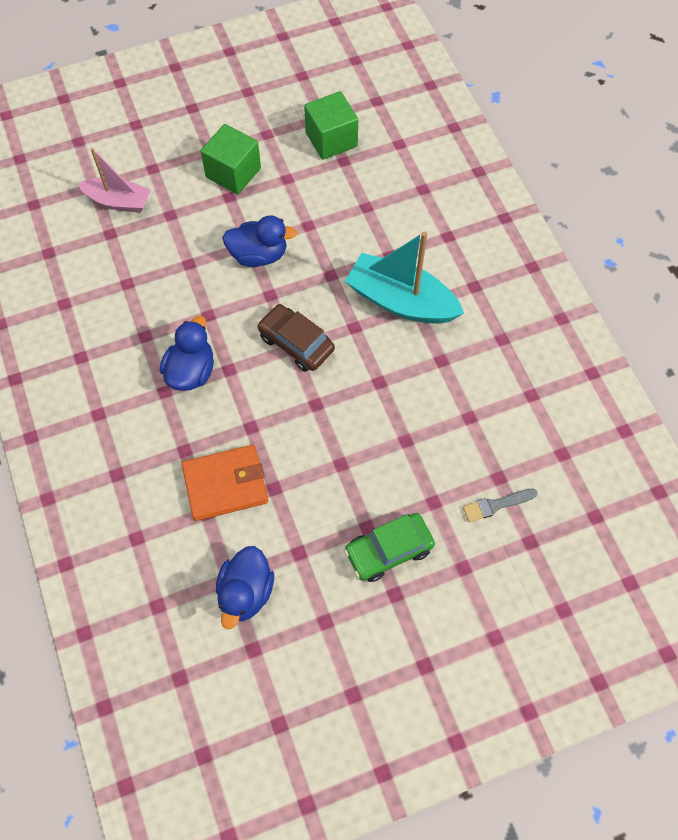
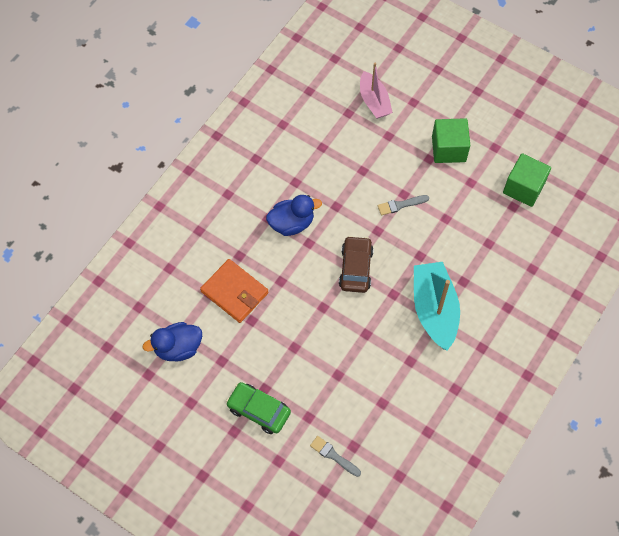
camera: 55 degrees right, 0 degrees up
blue duck [222,215,297,267] -> grey brush [378,195,429,215]

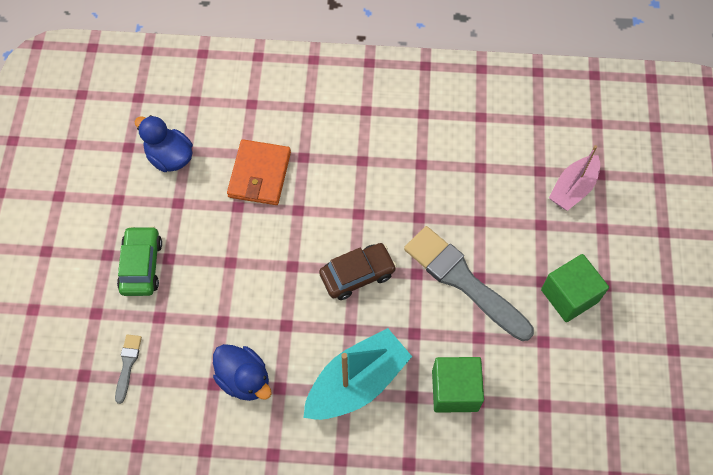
camera: 60 degrees right, 0 degrees up
blue duck [266,195,322,236] -> blue duck moved to [213,344,272,401]
grey brush [378,195,429,215] -> grey brush [404,226,534,341], size x2.28
green cube [503,153,551,207] -> green cube moved to [432,357,484,413]

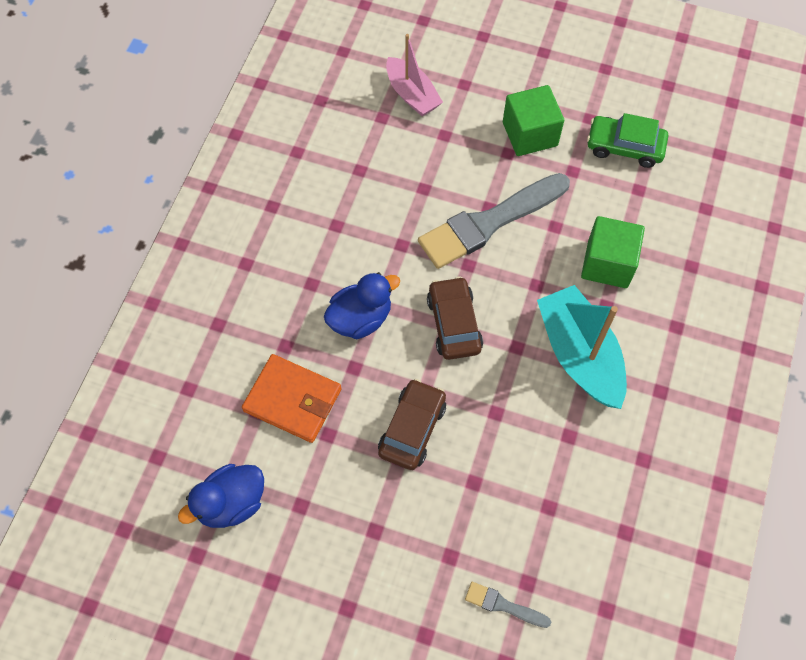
camera: 75 degrees left, 0 degrees up
green car [117,226,162,296] -> green car moved to [587,113,668,168]
blue duck [213,344,272,401] -> blue duck moved to [324,272,400,339]
none -> brown car [378,379,446,470]

